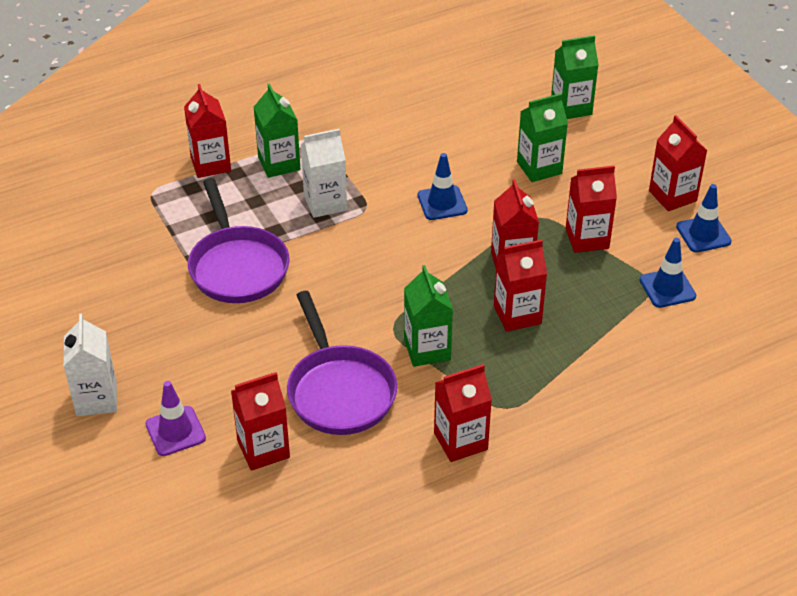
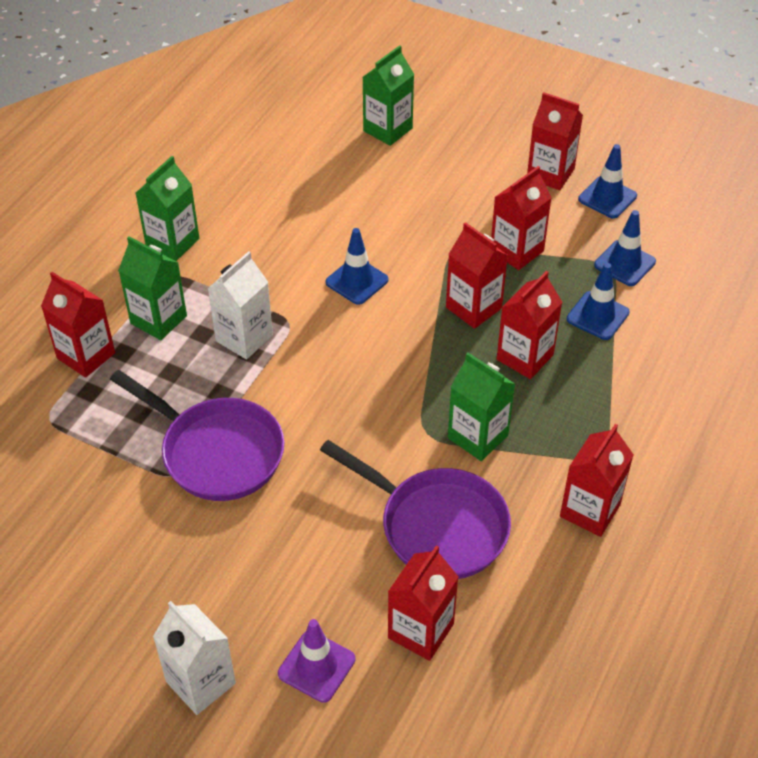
camera: 35 degrees left, 5 degrees up
green carton [517,93,568,182] -> green carton moved to [136,156,199,261]
none -> blue traffic cone [567,263,630,340]

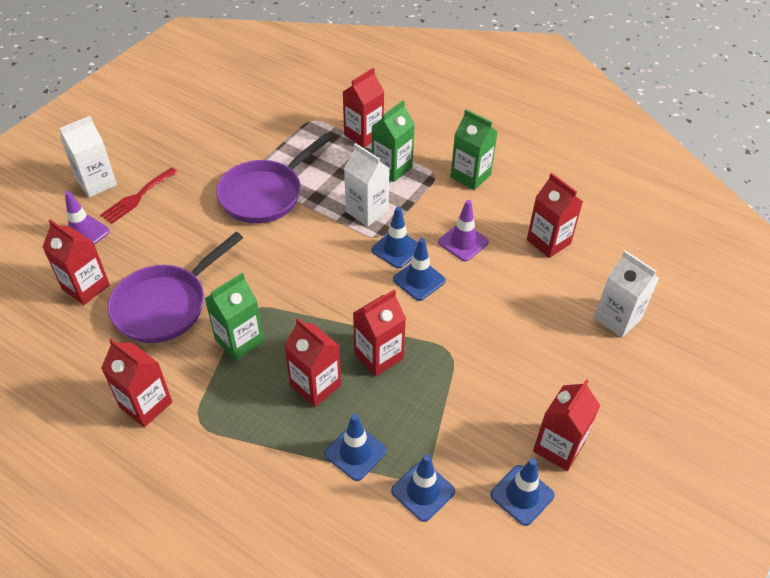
camera: 95 degrees right, 0 degrees up
green carton [363,45,414,146] -> white carton [594,251,659,338]
red carton [491,166,552,270] -> red carton moved to [527,173,583,258]
none -> red fork [100,168,177,224]
none -> blue traffic cone [371,207,418,269]
none -> purple traffic cone [438,200,489,261]

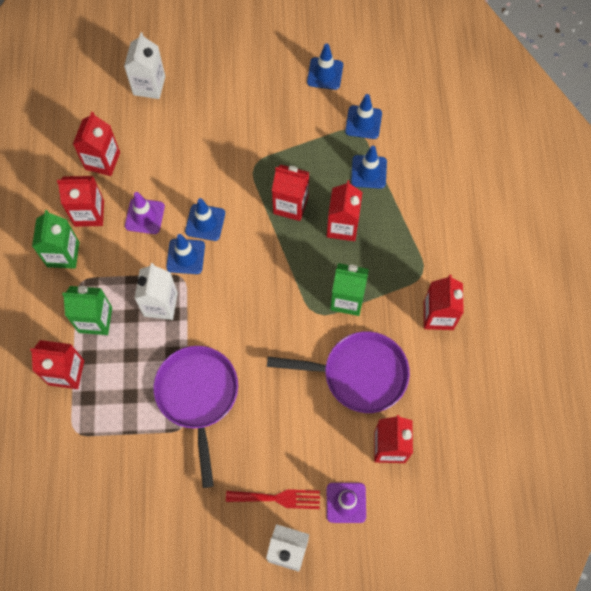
camera: 125 degrees left, 20 degrees up
purple pan [216,133,332,224] -> purple pan turned 105 degrees counterclockwise [153,346,238,488]
red carton [533,379,600,471] -> red carton moved to [57,176,104,227]

